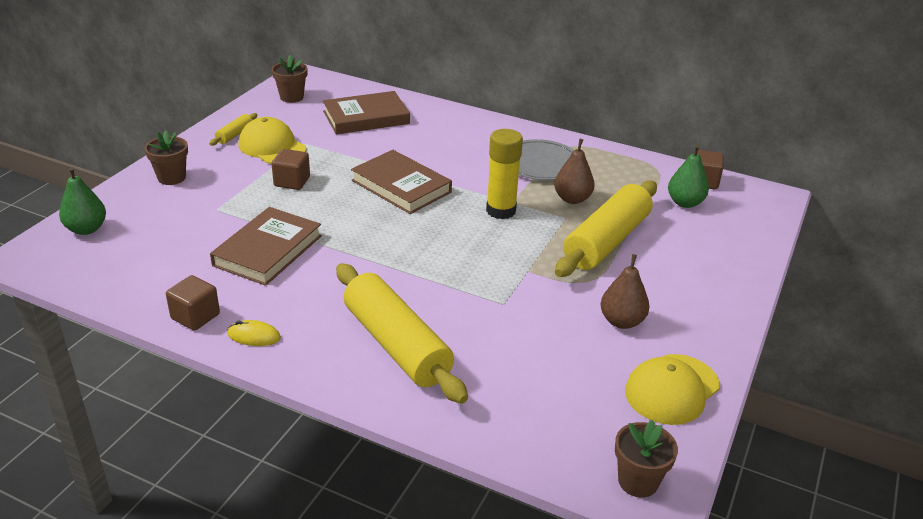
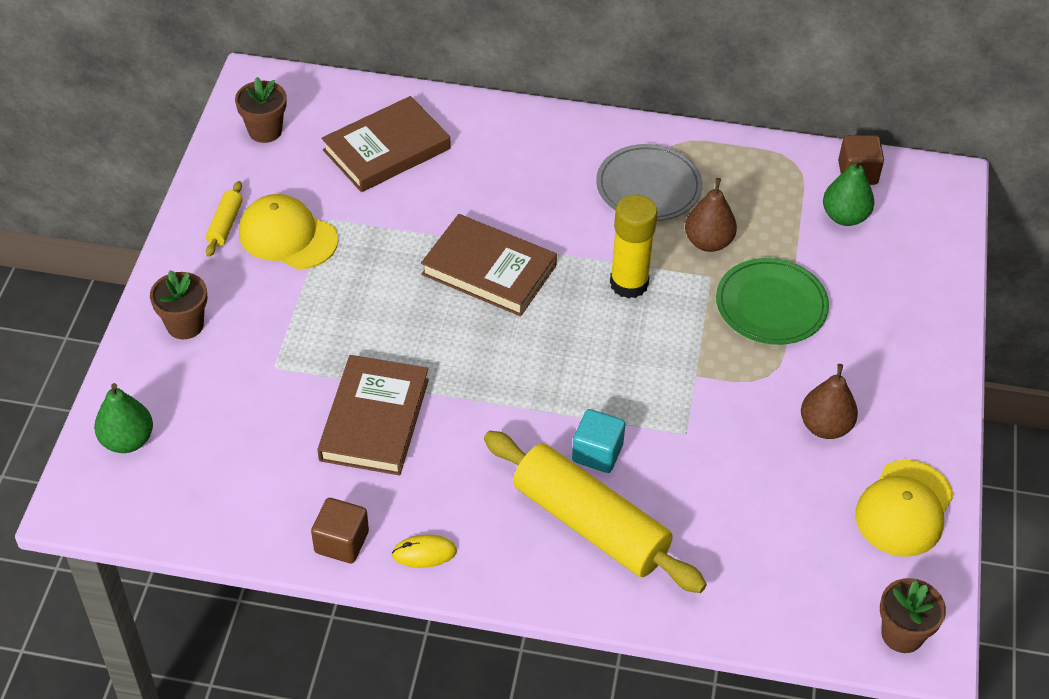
camera: 15 degrees left, 15 degrees up
brown cube [272,149,310,190] -> none
yellow rolling pin [555,180,657,277] -> green plate [716,258,829,345]
none -> turquoise cube [572,409,625,473]

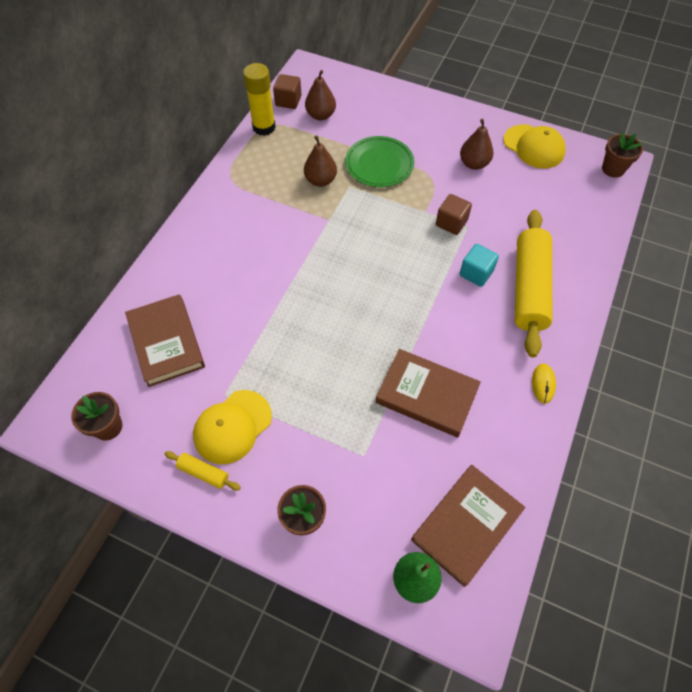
camera: 75 degrees left, 10 degrees up
brown cube [311,498,369,563] -> brown cube moved to [436,194,472,235]
brown book [421,214,557,316] -> brown book moved to [411,465,525,587]
yellow rolling pin [484,431,707,593] -> yellow rolling pin turned 45 degrees counterclockwise [515,210,552,357]
grey plate [596,144,703,221] -> none
yellow glue stick [610,195,658,299] -> yellow glue stick moved to [243,63,276,136]
green pear [823,158,874,226] -> brown pear [305,70,336,120]

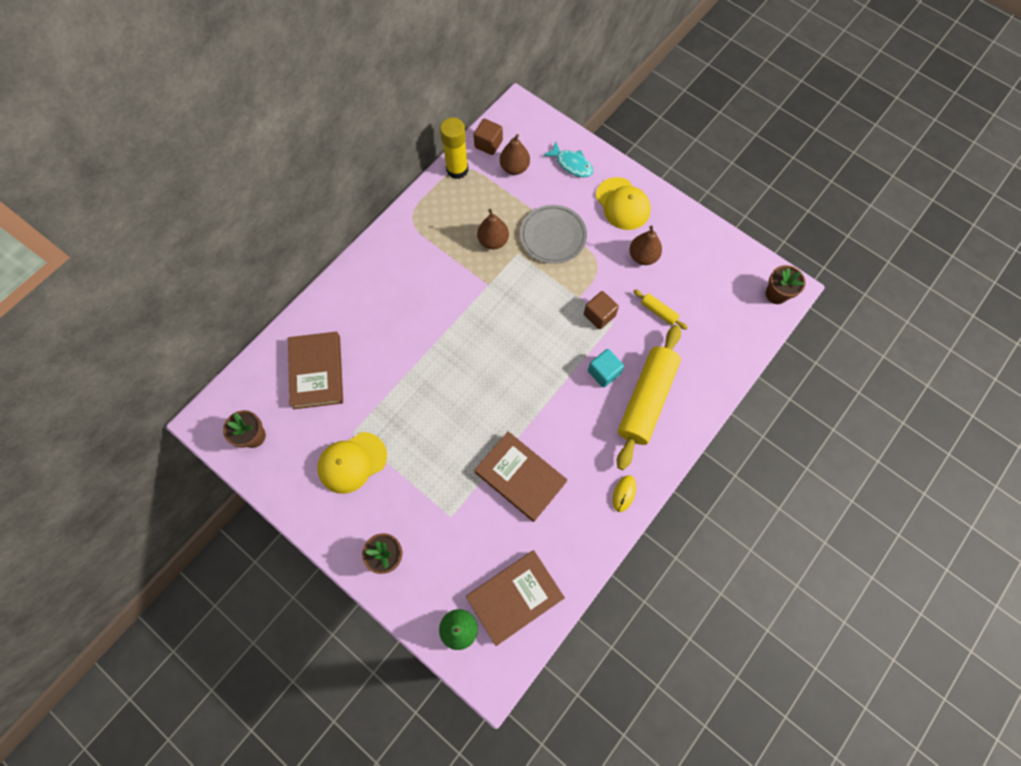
camera: 15 degrees right, 10 degrees up
yellow rolling pin [165,451,241,490] -> yellow rolling pin moved to [633,290,688,330]
green plate [345,136,414,187] -> grey plate [520,205,587,264]
yellow cap [503,124,566,169] -> yellow cap moved to [596,177,651,230]
none -> turquoise fish [543,142,593,177]

